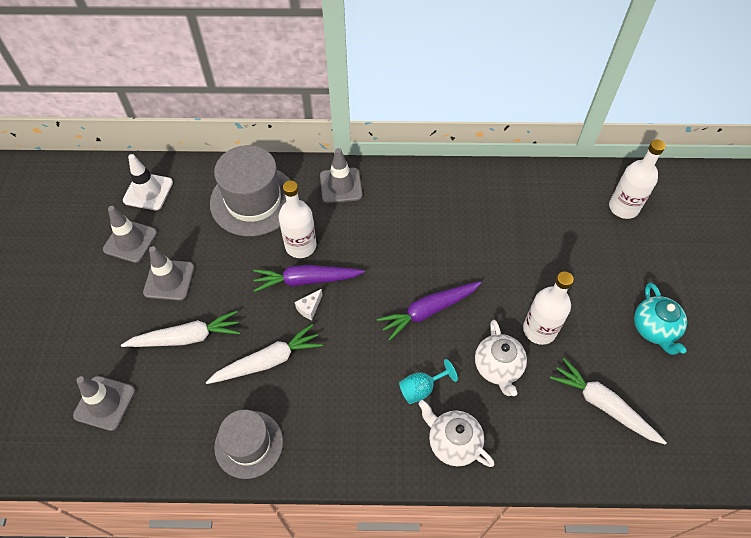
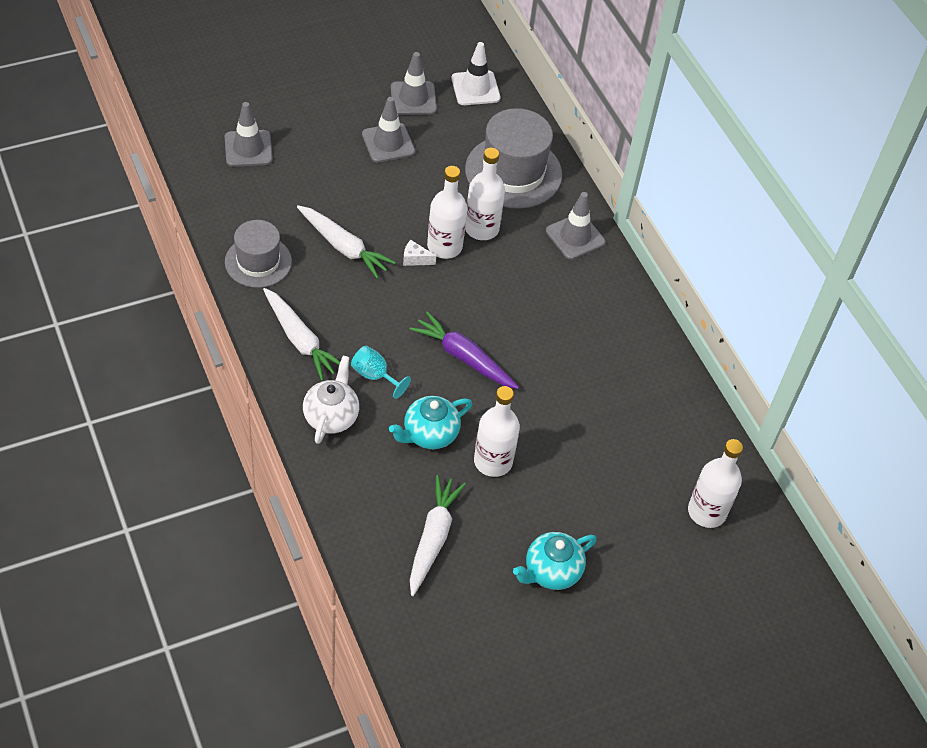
camera: 60 degrees right, 5 degrees down
white carrot [121,310,240,347] -> white carrot moved to [263,288,340,381]
purple carrot [253,265,365,292] -> white bottle [427,166,467,259]
white teapot [475,320,527,396] -> turquoise teapot [389,396,472,449]

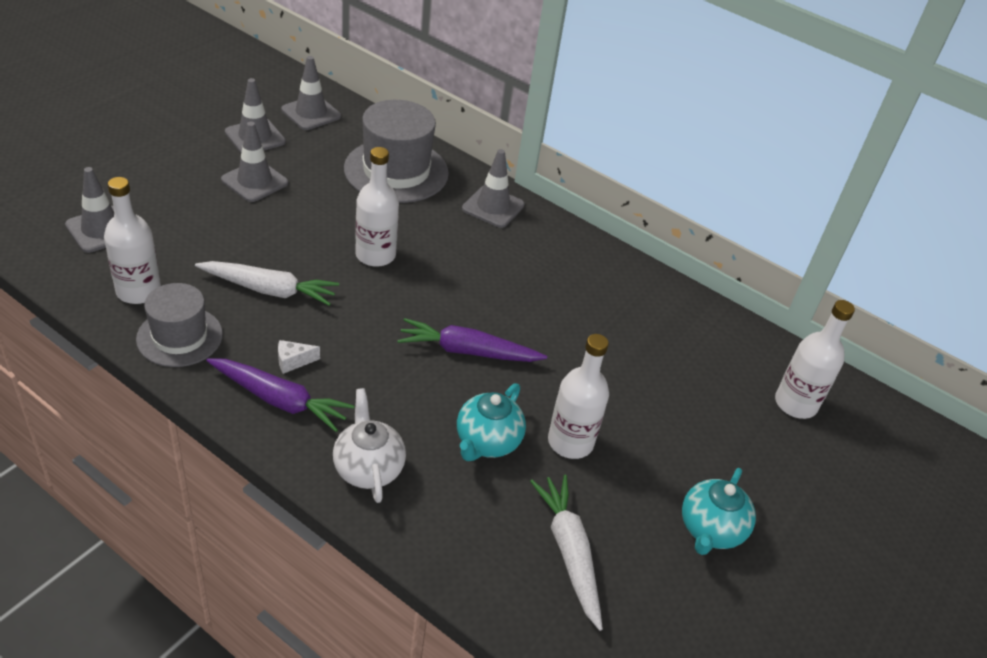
camera: 30 degrees left, 10 degrees down
white carrot [263,288,340,381] -> purple carrot [206,358,354,432]
turquoise goblet [351,346,411,399] -> none
white cheese [403,240,436,266] -> white cheese moved to [278,340,320,374]
white traffic cone [451,42,500,105] -> grey traffic cone [281,56,341,130]
white bottle [465,148,505,240] -> white bottle moved to [104,177,161,304]

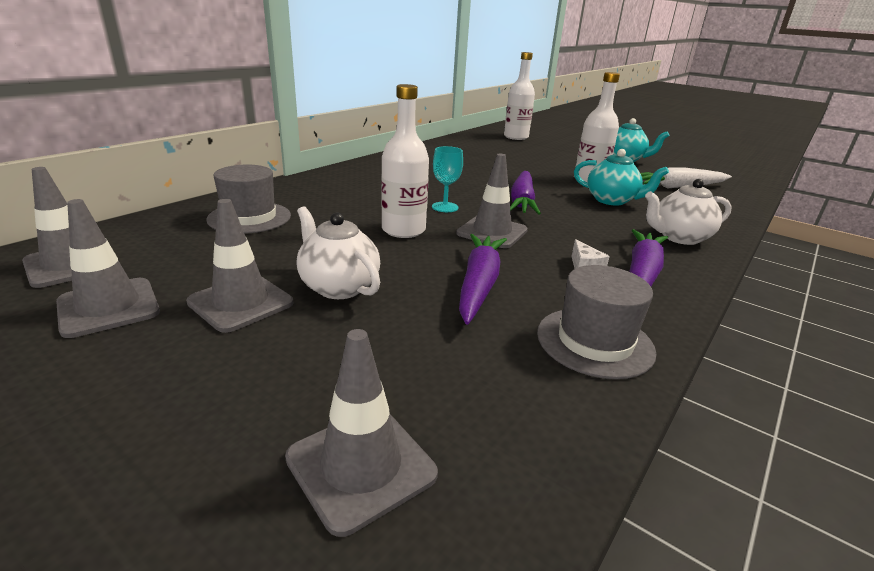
camera: 85 degrees left, 15 degrees down
white bottle [104,177,161,304] -> none
white carrot [195,261,339,306] -> purple carrot [459,234,507,325]
grey hat [344,100,449,203] -> grey hat [206,164,291,234], size x0.64
grey traffic cone [462,149,525,228] -> grey traffic cone moved to [456,154,528,248]
none -> white teapot [297,207,380,299]
none -> turquoise goblet [432,146,463,212]

